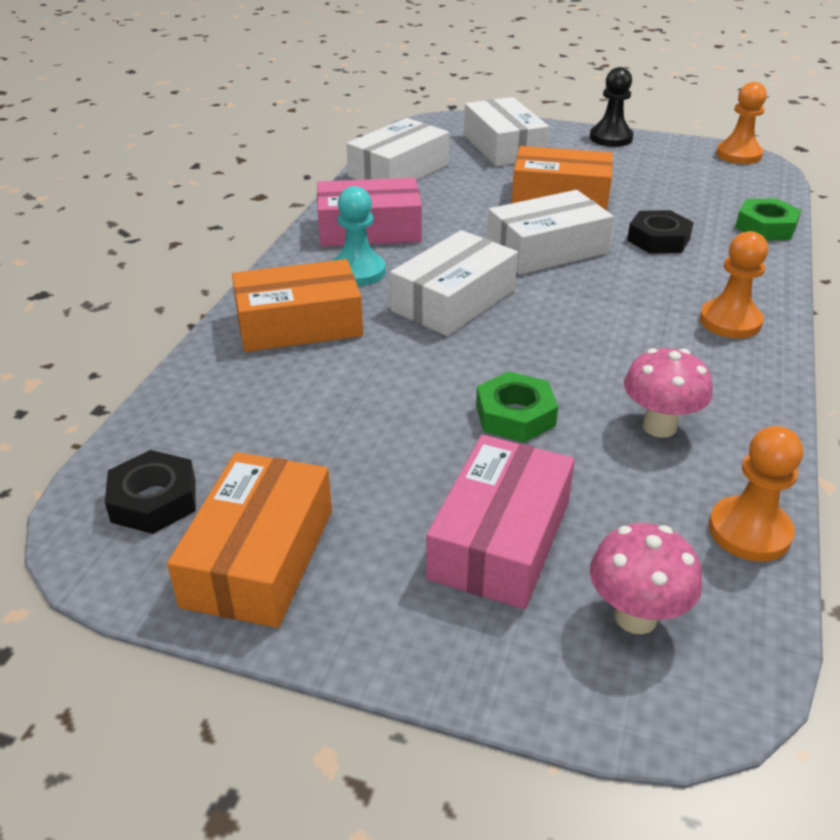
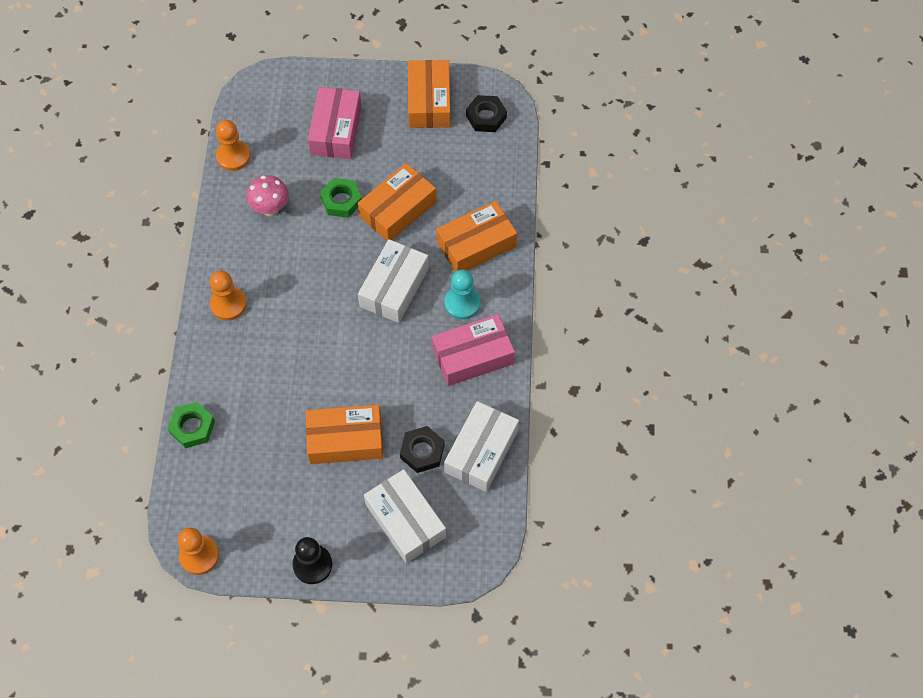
camera: 165 degrees right, 25 degrees up
white box [487,190,613,275] -> none
pink mushroom [590,523,702,634] -> none
black nut [627,210,694,254] -> black nut moved to [400,426,445,473]
none -> orange box [358,163,436,241]

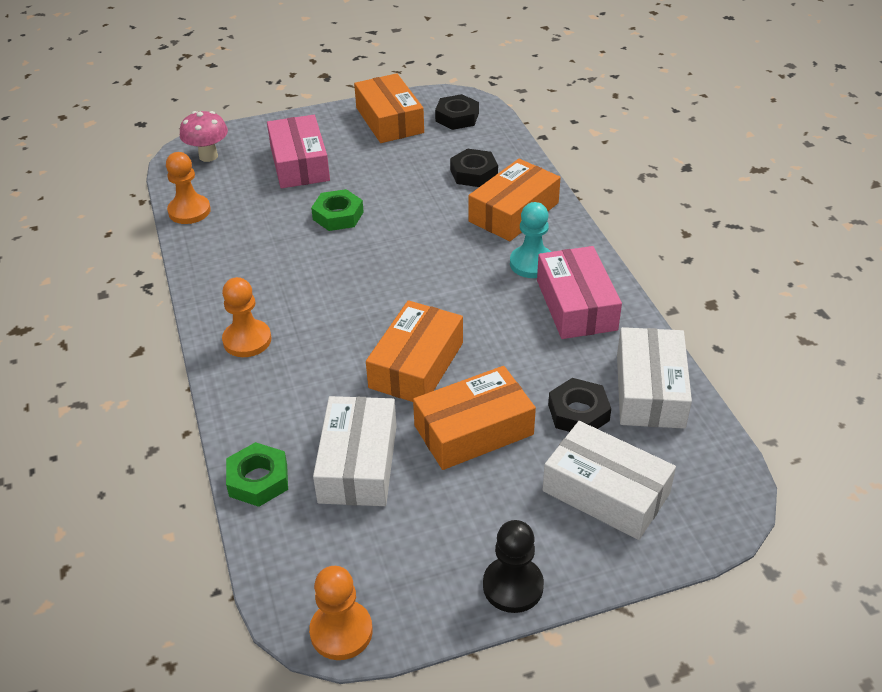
camera: 20 degrees left, 20 degrees down
pink mushroom [247,175,289,216] -> pink mushroom moved to [180,111,228,162]
orange box [358,163,436,241] -> orange box moved to [366,300,463,402]
white box [358,239,429,323] -> white box moved to [313,396,397,506]
pink box [432,314,515,386] -> pink box turned 60 degrees counterclockwise [537,246,622,339]
none -> black nut [450,148,498,187]

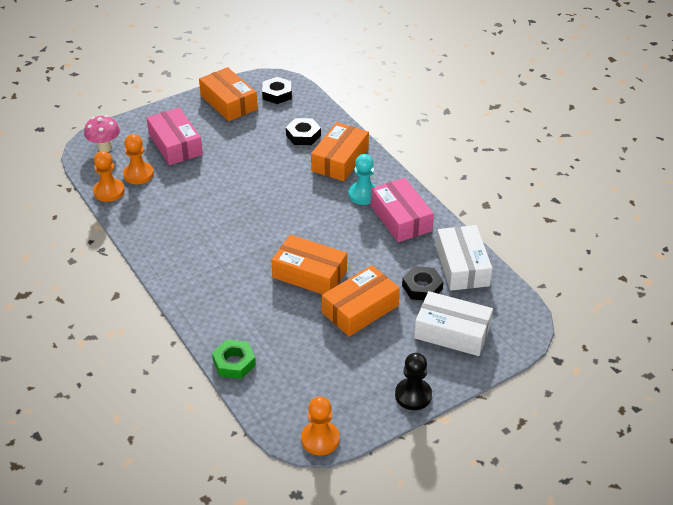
camera: 15 degrees left, 0 degrees up
orange pawn [222,277,271,357] -> orange pawn moved to [123,134,154,184]
green nut [311,189,364,231] -> none
white box [313,396,397,506] -> none
orange box [366,300,463,402] -> orange box turned 75 degrees counterclockwise [271,234,347,294]

